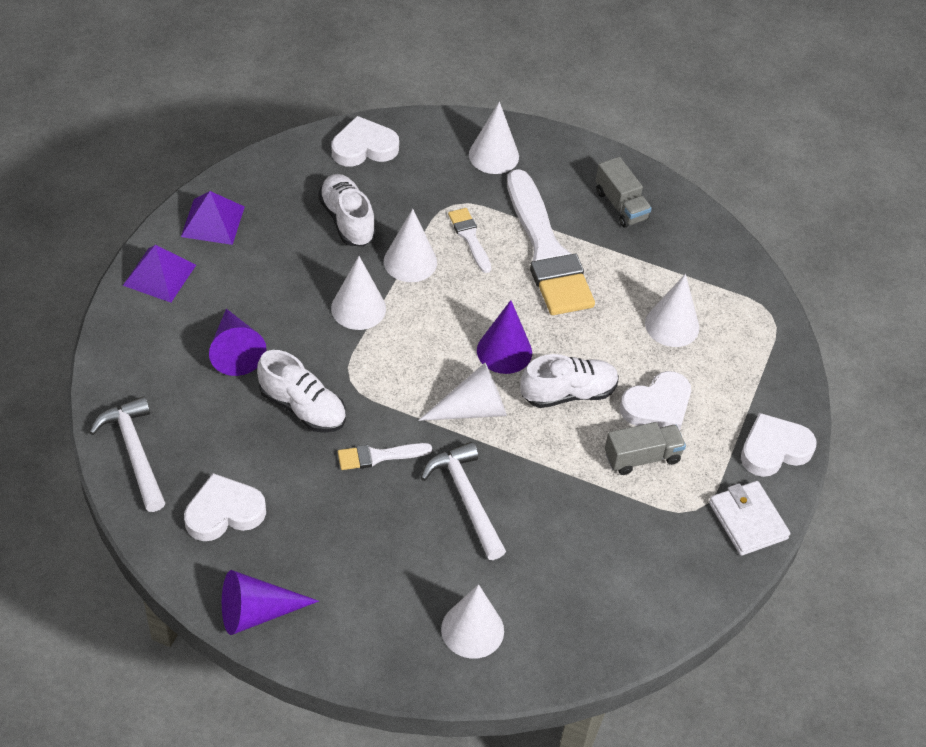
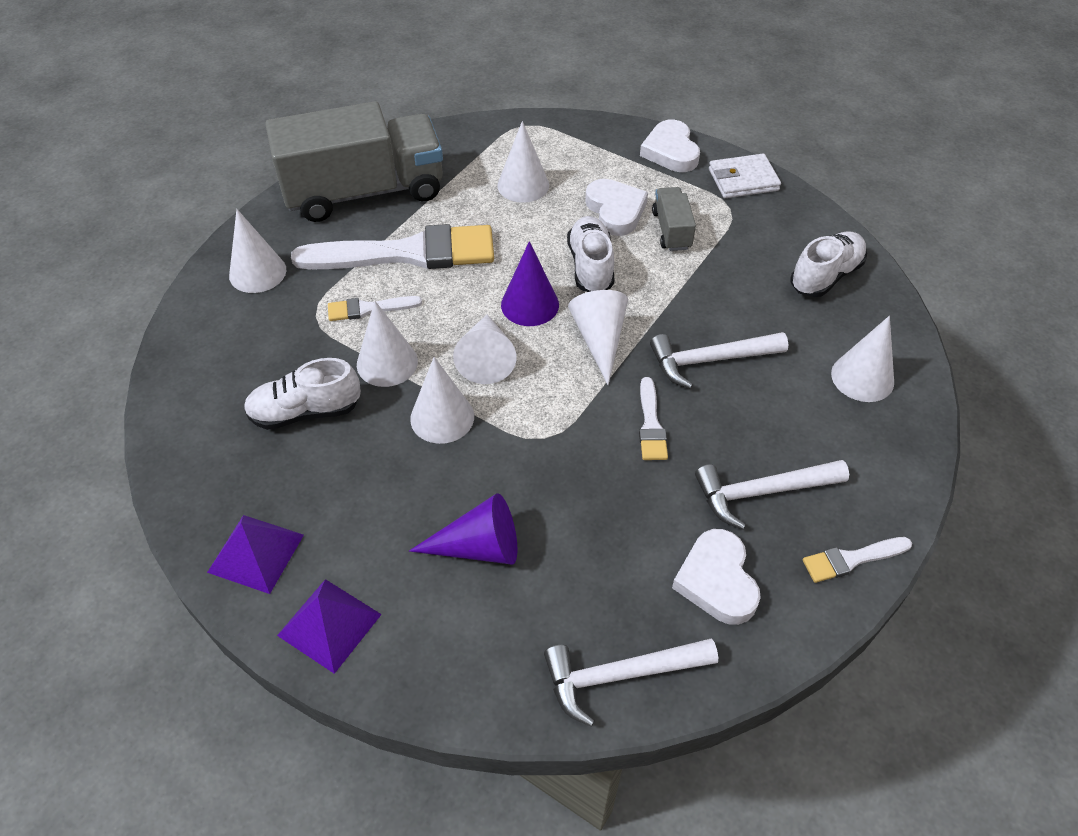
camera: 75 degrees left, 0 degrees up
purple cone [222,570,319,635] -> white brush [803,537,912,583]
white shoe [257,350,346,433] -> white shoe moved to [790,231,867,297]
white heart [332,116,399,166] -> none
grey truck [596,157,652,228] -> grey truck [265,101,443,222], size x2.32
none -> white cone [453,314,517,384]
none -> white hammer [695,460,849,529]

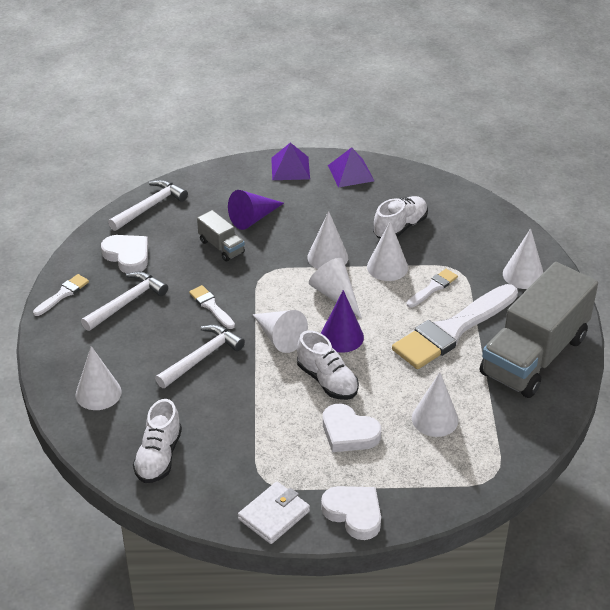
camera: 145 degrees right, 10 degrees down
grey truck [652,187,696,251] -> grey truck moved to [197,210,245,261]

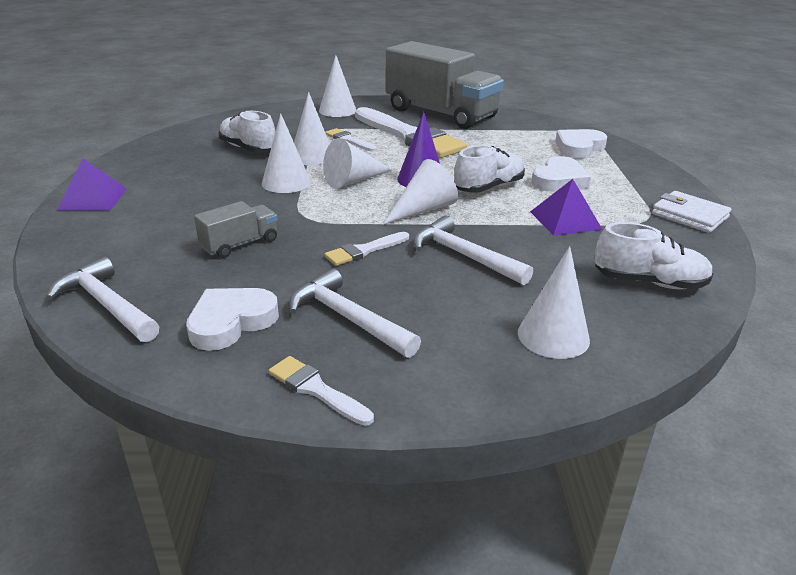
camera: 90 degrees left, 10 degrees down
purple cone [228,190,284,230] -> none
white heart [321,486,381,540] -> white heart moved to [556,129,607,159]
purple pyramid [328,147,374,187] -> purple pyramid moved to [530,179,603,236]
white cone [412,372,459,437] -> none

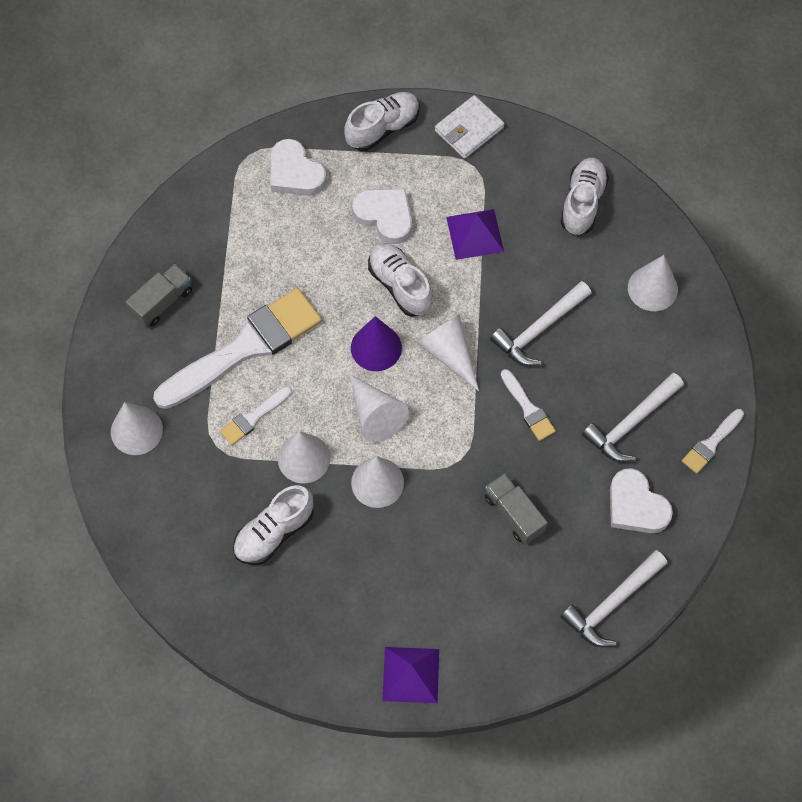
camera: 85 degrees left, 35 degrees up
grey truck [385,41,504,129] -> grey truck [126,264,192,327], size x0.43
none -> white shoe [344,92,420,151]

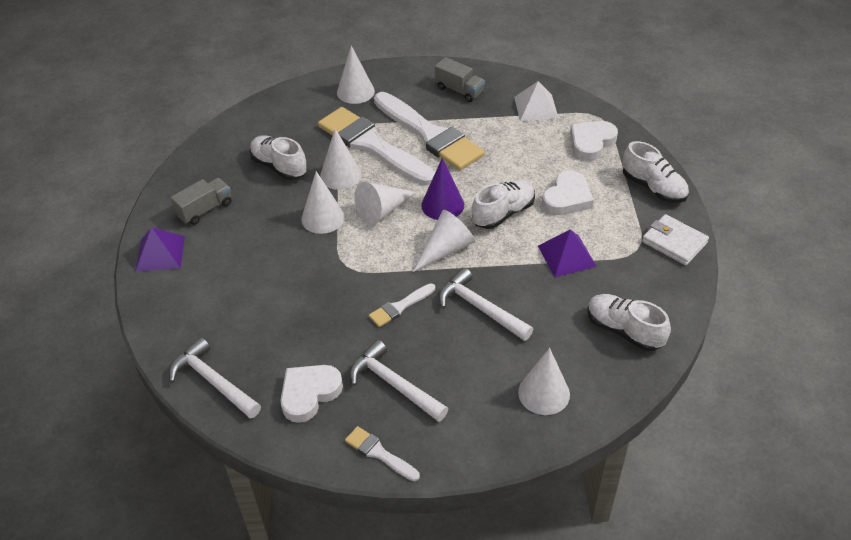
camera: 85 degrees right, 20 degrees down
white brush [220,386,292,445] -> white brush [318,107,435,185], size x2.25
grey truck [485,474,548,545] -> grey truck moved to [170,178,232,225]
white shoe [560,158,609,235] -> white shoe turned 150 degrees counterclockwise [587,294,671,351]
none -> white pyramid [514,81,558,121]

